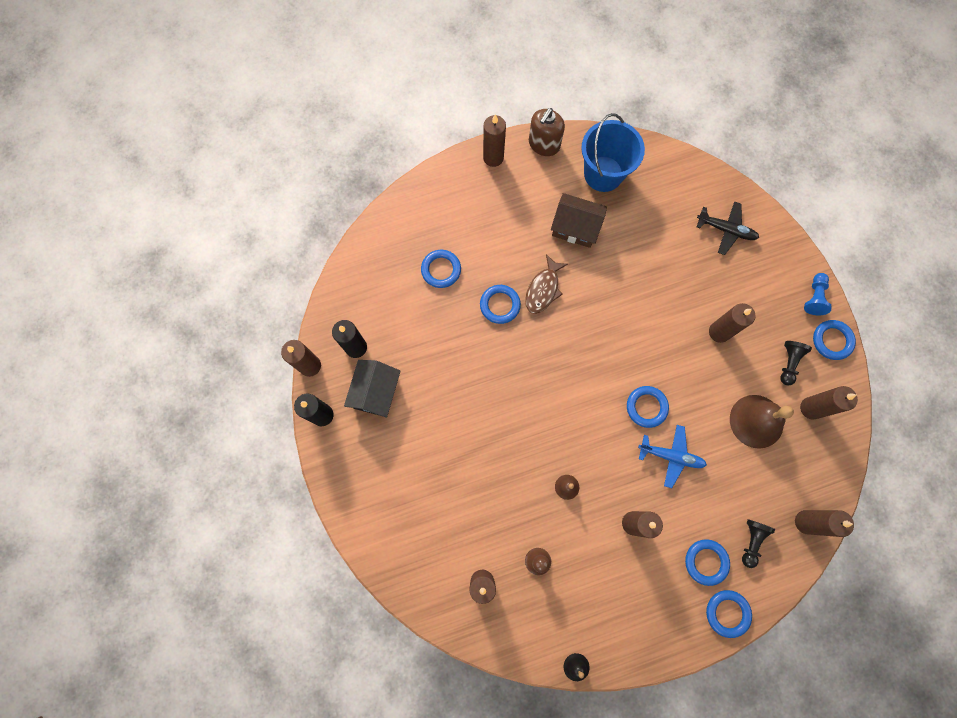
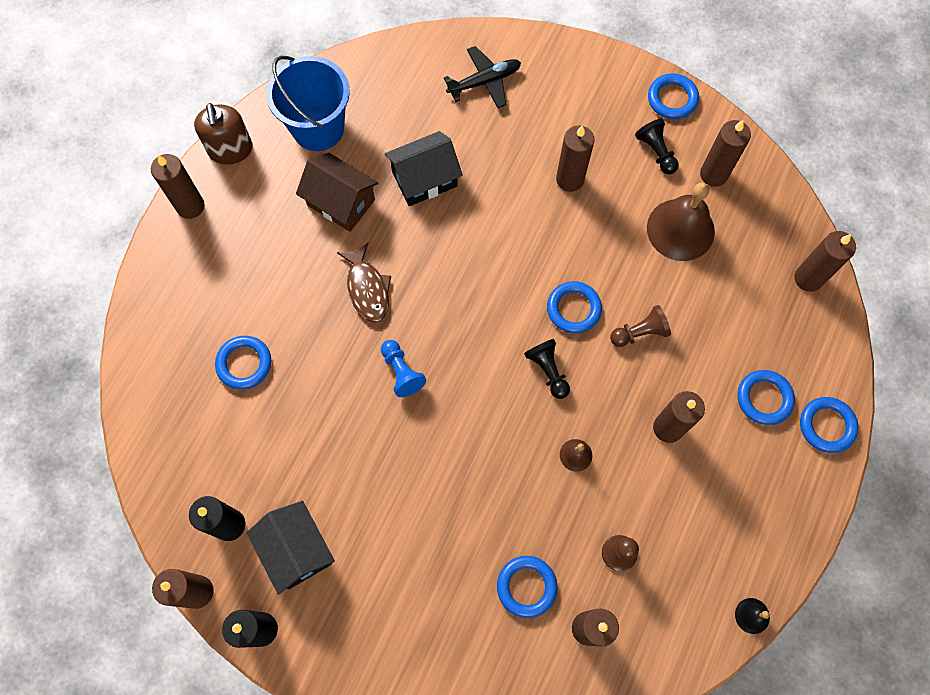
camera: 45 degrees left, 5 degrees down
blue ring [480,285,521,324] -> blue ring moved to [497,556,558,618]
brown house [551,193,607,248] -> brown house turned 60 degrees clockwise [296,153,378,232]
blue plane [638,425,707,488] -> brown pawn [610,305,671,347]
black pawn [742,519,775,568] -> black pawn moved to [524,339,570,399]
blue pawn [804,273,832,315] -> blue pawn moved to [381,340,426,397]
none -> black house [385,131,463,206]

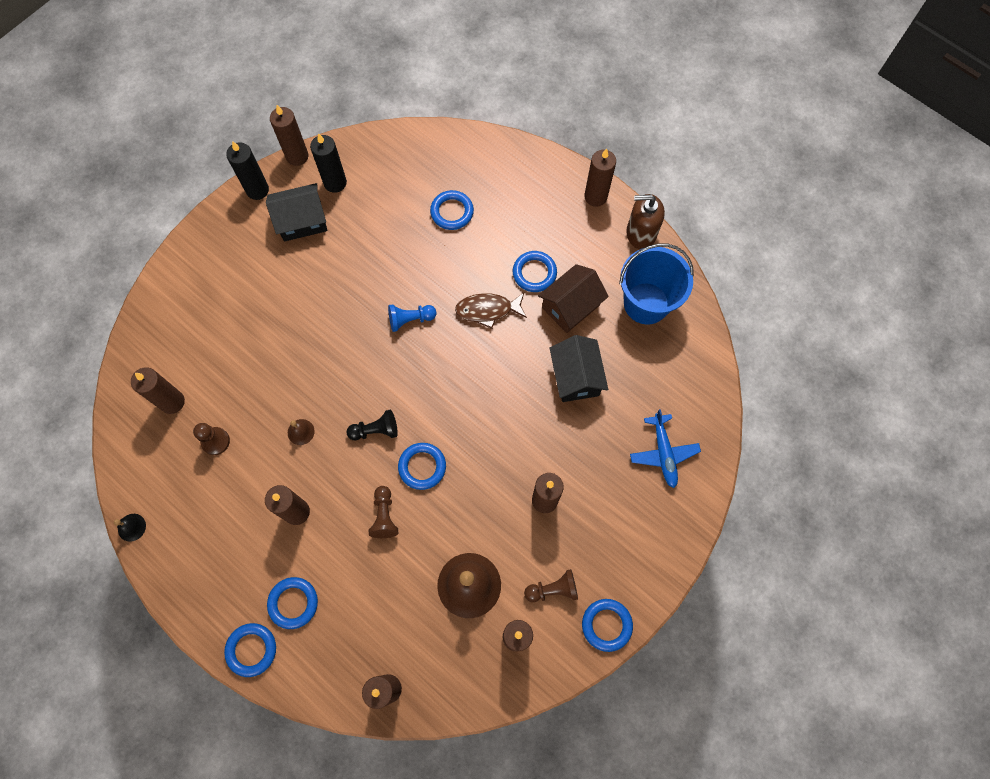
camera: 105 degrees right, 0 degrees up
black plane [444,46,521,108] -> blue plane [630,409,701,488]
blue ring [497,556,558,618] -> blue ring moved to [513,251,557,292]
black pawn [635,119,679,174] -> brown pawn [524,569,578,602]

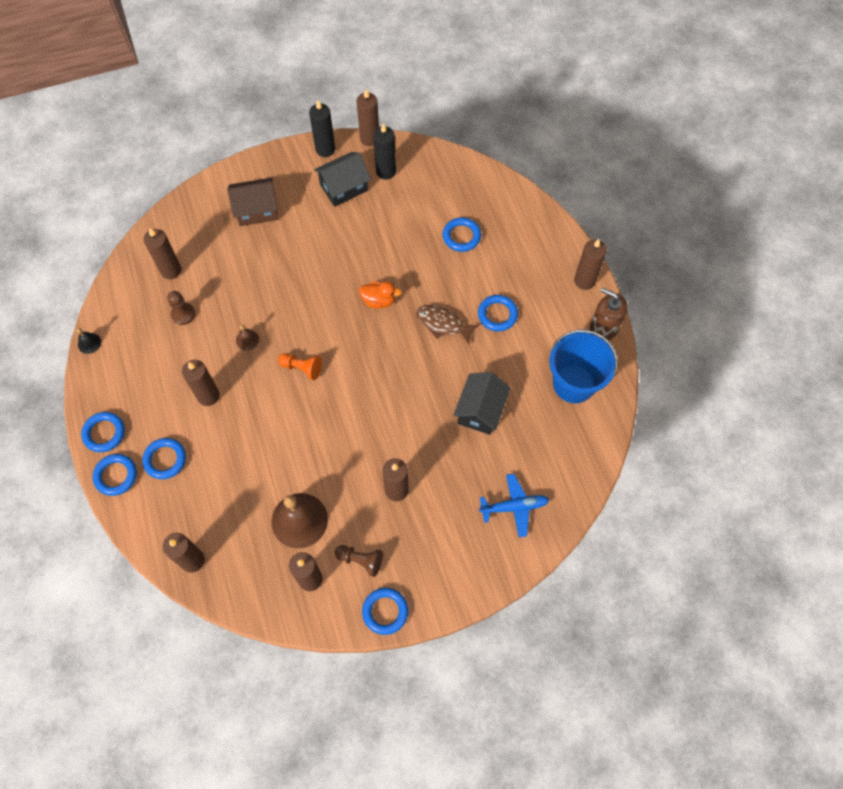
camera: 30 degrees right, 5 degrees down
black house [266,183,327,242] -> black house turned 45 degrees counterclockwise [314,152,371,207]
black pawn [346,410,398,440] -> orange pawn [278,353,322,380]
brown pawn [369,486,398,538] -> none
blue pawn [388,304,436,332] -> orange duck [359,281,402,308]
blue ring [398,443,446,490] -> blue ring moved to [81,412,125,452]
brown house [538,264,609,333] -> brown house moved to [227,178,278,226]
blue plane [630,409,701,488] -> blue plane turned 120 degrees counterclockwise [479,474,549,537]

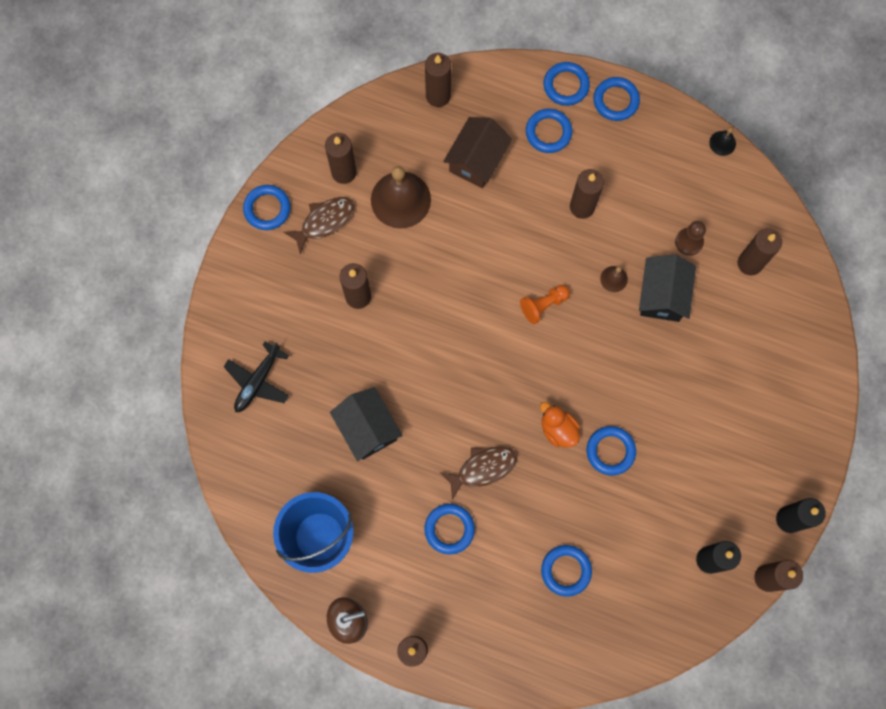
camera: 130 degrees right, 10 degrees up
brown house [227,178,278,226] -> brown house moved to [443,117,512,189]
black house [314,152,371,207] -> black house moved to [639,254,696,322]
brown pawn [335,545,383,577] -> brown fish [284,197,354,254]
orange duck [359,281,402,308] -> orange duck turned 90 degrees clockwise [540,402,580,447]
blue plane [479,474,549,537] -> black plane [224,341,289,412]
none -> blue ring [587,426,636,475]

